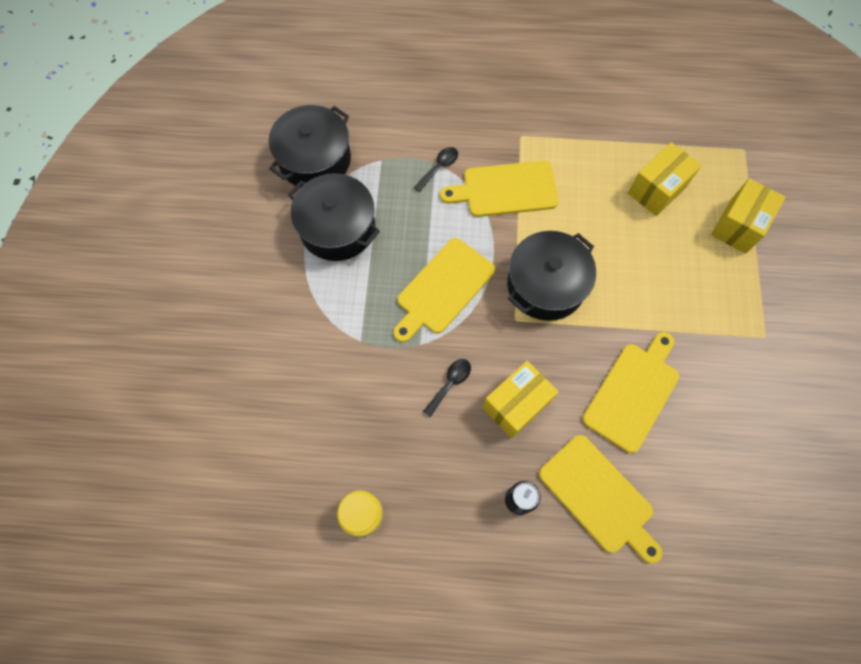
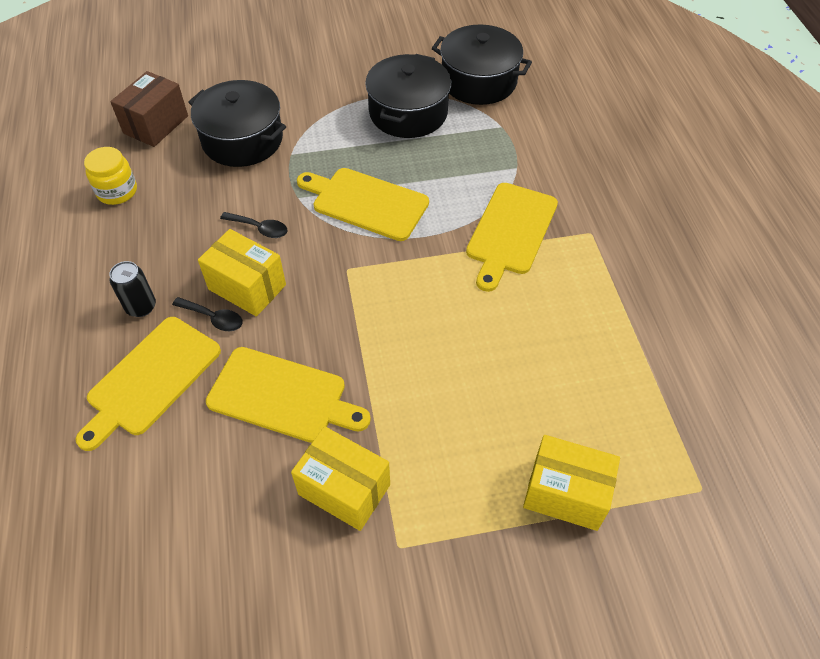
camera: 75 degrees right, 15 degrees down
black spoon [413,147,458,192] -> black spoon moved to [172,297,243,331]
yellow cutting board [440,161,559,217] -> yellow cutting board turned 135 degrees counterclockwise [466,183,558,292]
black pot [507,231,596,321] -> black pot moved to [188,80,286,167]
yellow box [628,142,702,216] -> yellow box moved to [291,426,390,531]
none -> brown box [110,71,188,147]

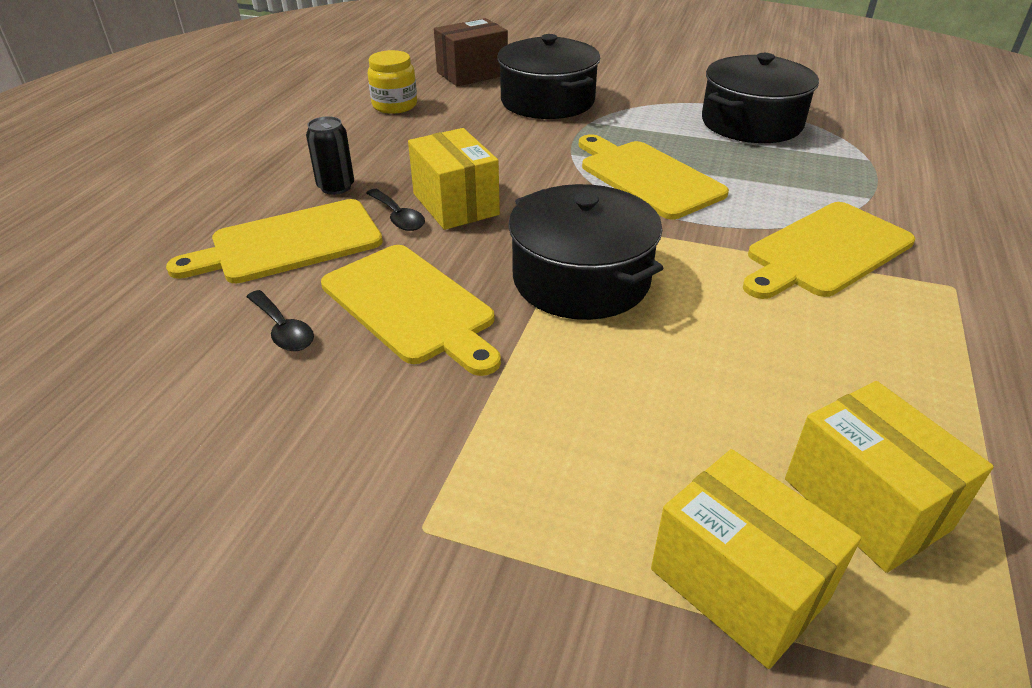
camera: 30 degrees right, 15 degrees down
black spoon [220,212,288,238] -> black spoon moved to [246,290,314,351]
yellow box [291,426,390,531] -> yellow box moved to [785,381,994,573]
black pot [432,24,532,105] -> black pot moved to [508,184,663,320]

